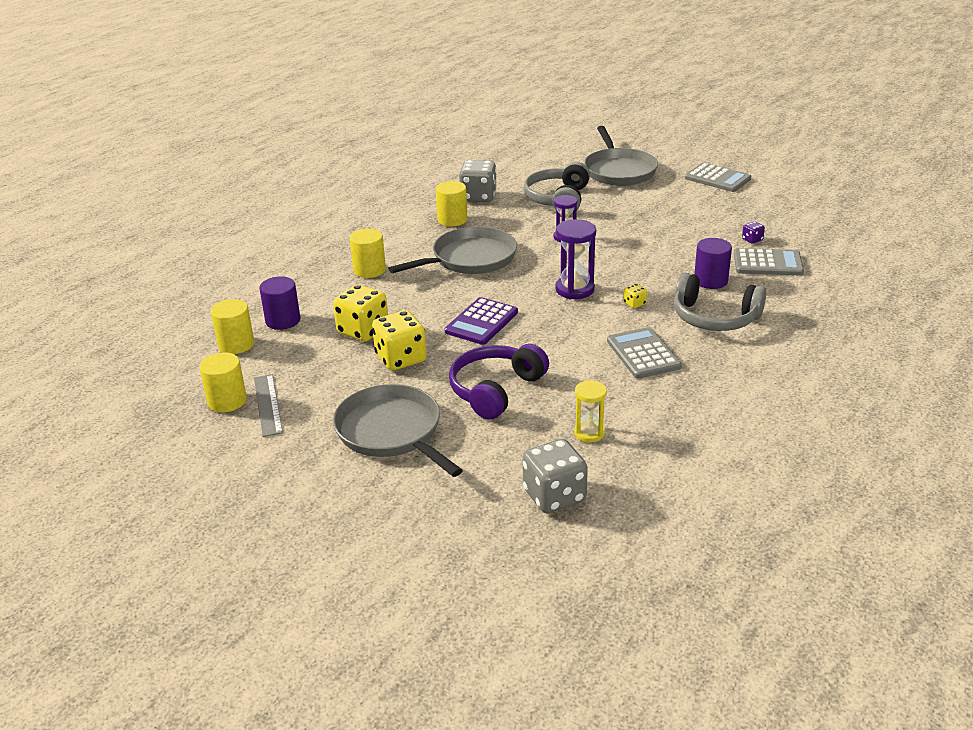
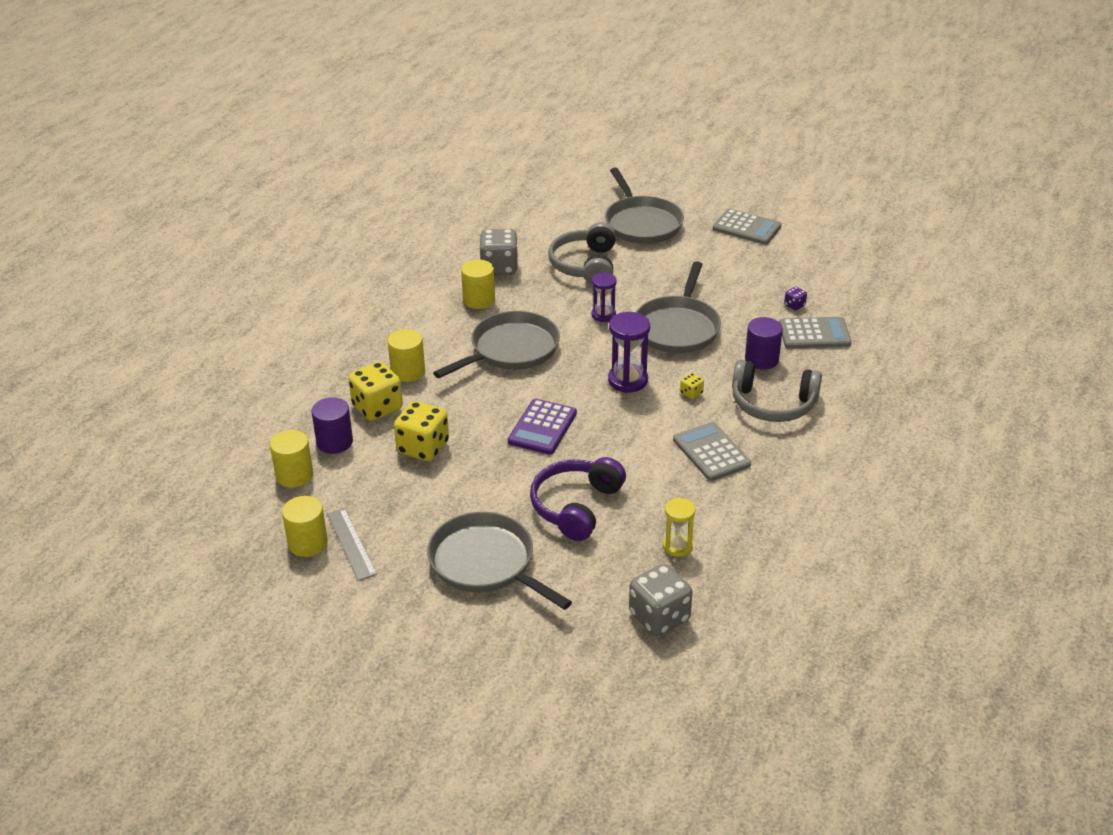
camera: 10 degrees left, 5 degrees up
yellow dice [372,310,427,370] -> yellow dice moved to [348,362,403,421]
none -> grey pan [636,261,721,353]

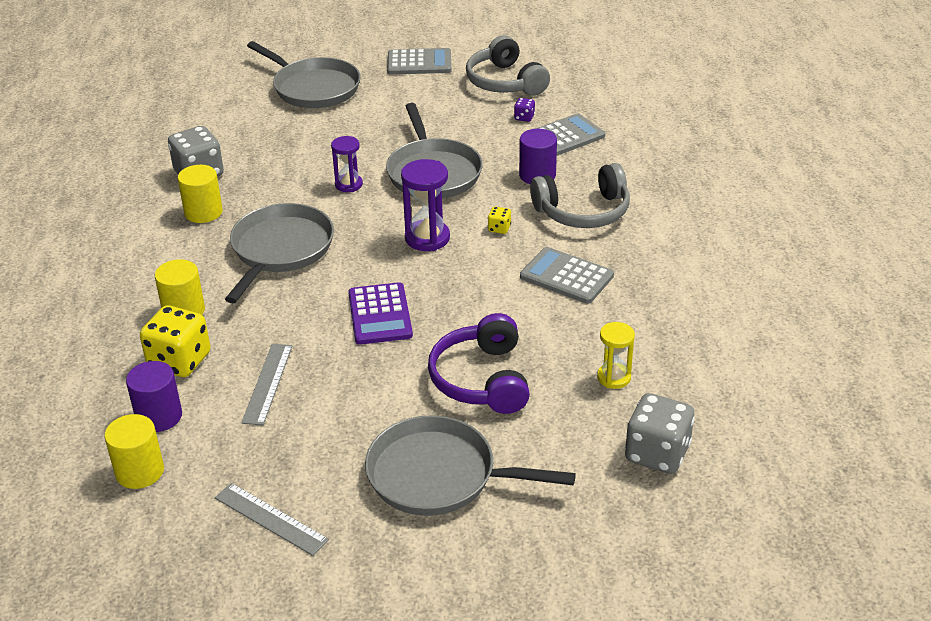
camera: 30 degrees left, 0 degrees up
yellow cylinder [282,496,328,557] -> none
yellow dice [394,401,449,461] -> grey ruler [241,344,292,425]
grey headphones [548,222,616,284] -> grey headphones moved to [466,35,550,96]

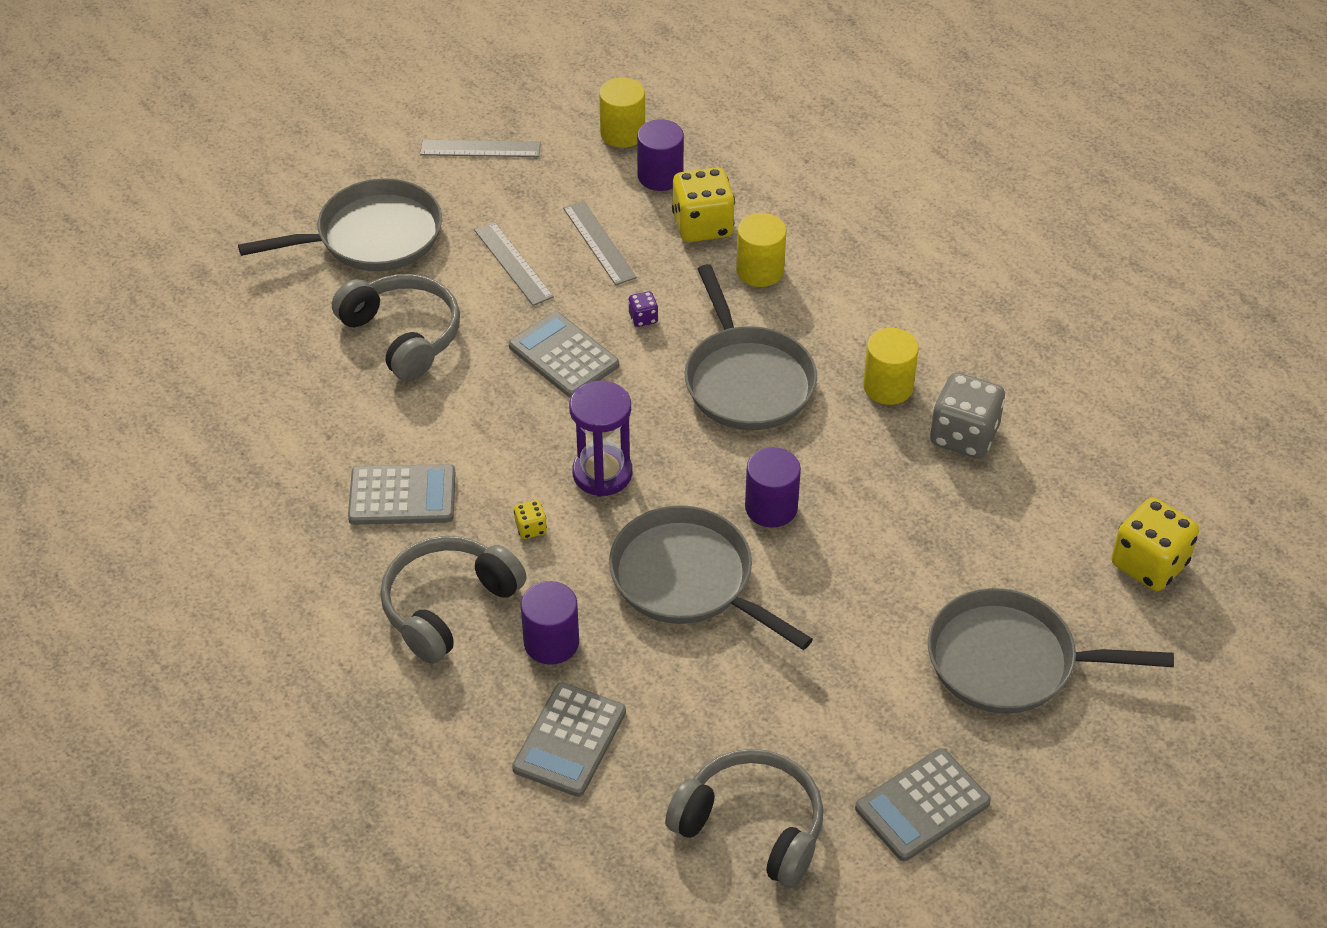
camera: 145 degrees right, 10 degrees up
purple hourglass [331,136,363,192] -> purple cylinder [745,447,801,527]
purple calculator [348,282,413,345] -> grey calculator [509,312,619,398]
purple headphones [428,313,530,414] -> grey headphones [332,274,460,381]
purple dice [514,98,535,122] -> purple dice moved to [628,291,658,327]
yellow hourglass [597,322,635,389] -> none
grey dice [625,393,695,474] -> none
none -> grey ruler [474,222,554,306]
none -> yellow dice [1112,497,1199,591]

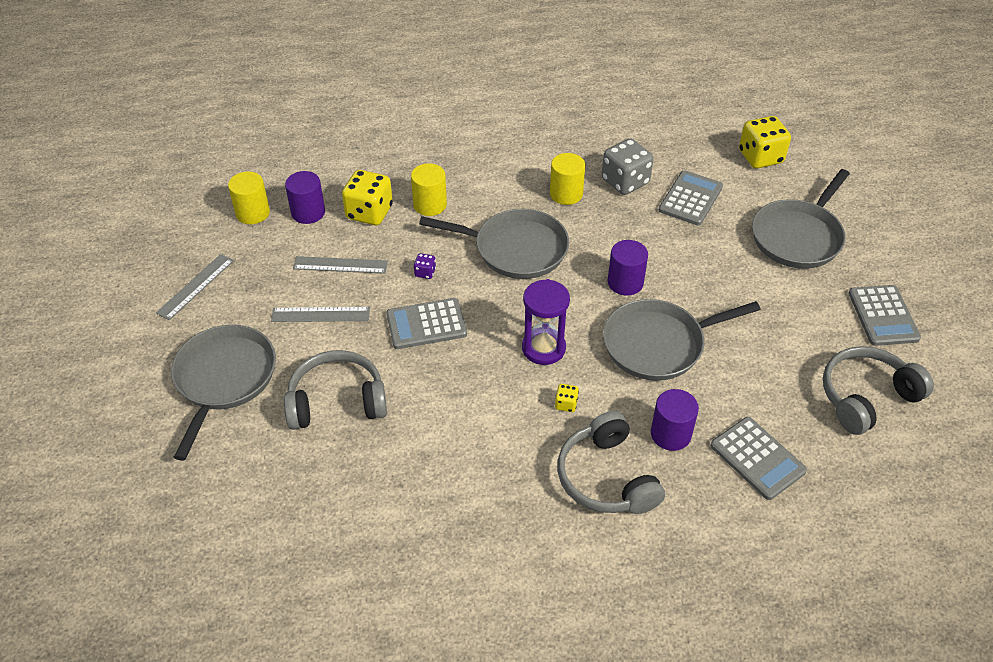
camera: 60 degrees left, 0 degrees up
grey calculator [348,464,455,525] -> grey calculator moved to [659,170,723,226]

